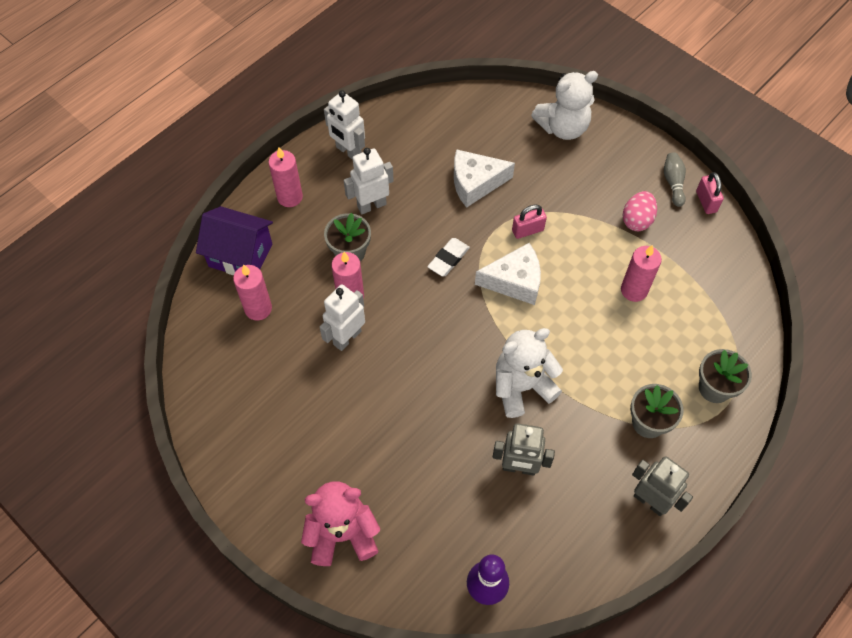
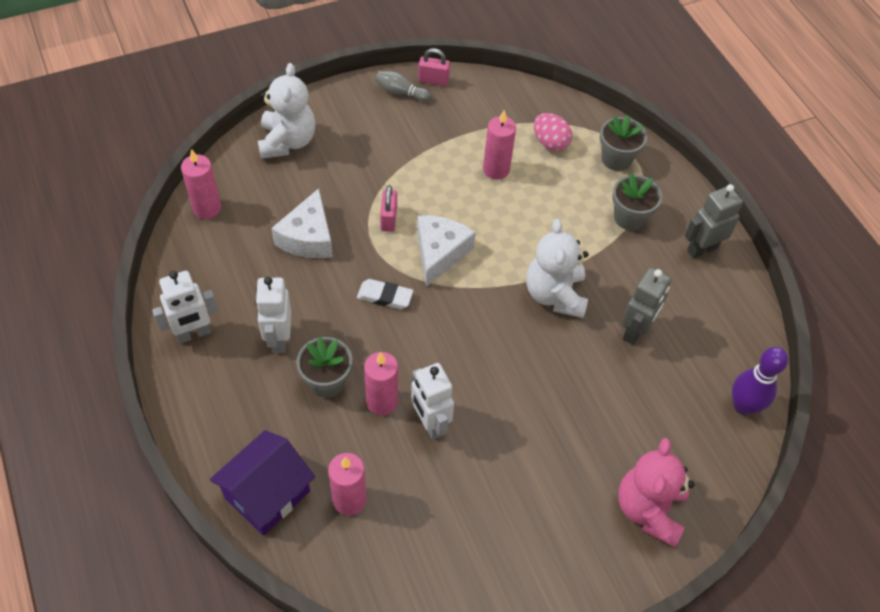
camera: 70 degrees left, 5 degrees down
pink candle [268,147,303,207] -> pink candle moved to [181,149,221,219]
white eraser [427,238,470,277] -> white eraser turned 45 degrees counterclockwise [357,279,413,309]
pink egg [623,191,657,231] -> pink egg moved to [534,113,572,151]

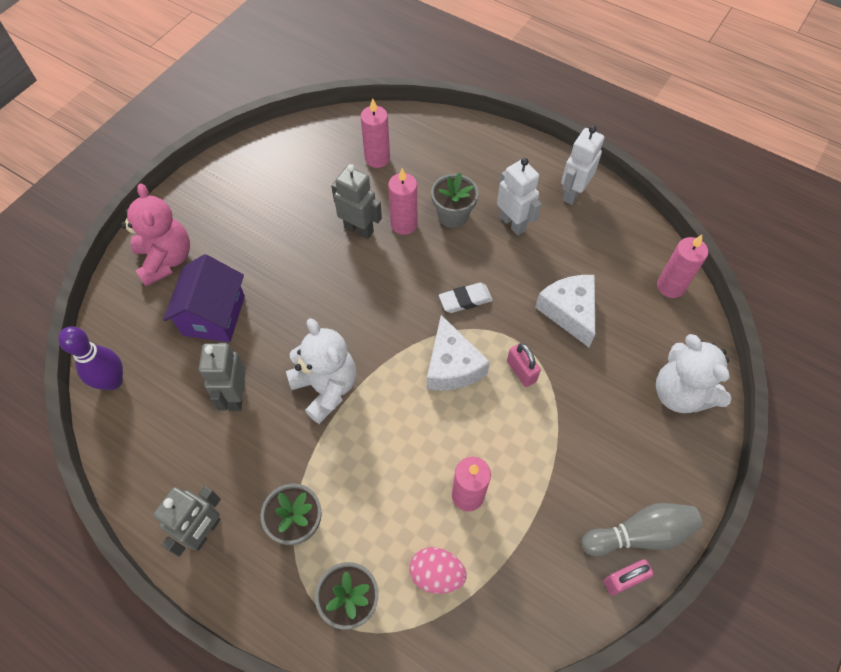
camera: 150 degrees right, 5 degrees up
purple house [210,430,315,535] -> purple house moved to [163,254,245,342]
grey bowling pin [375,71,431,102] -> grey bowling pin [582,503,703,556], size x1.56
white robot [411,363,454,440] -> grey robot [331,164,382,239]

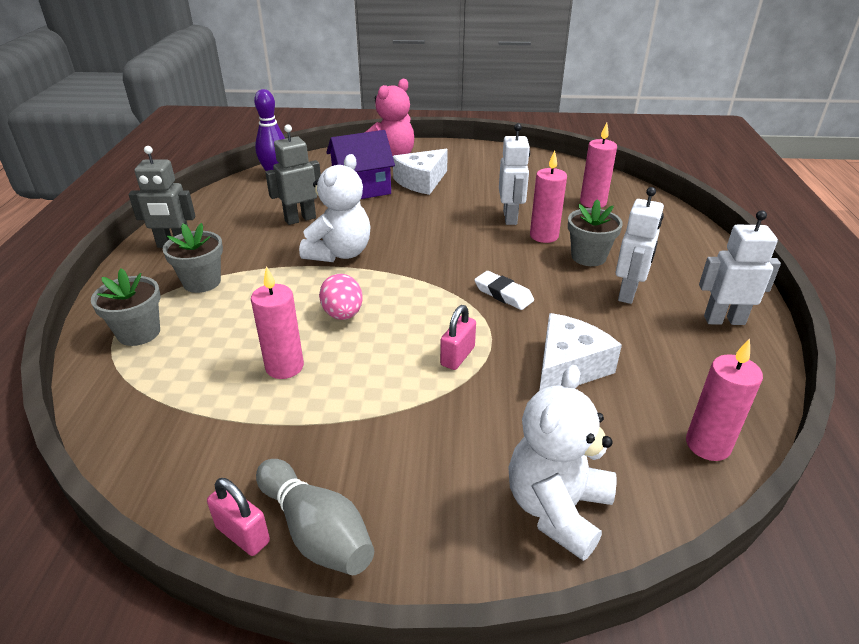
camera: 60 degrees right, 25 degrees down
grey robot [331,164,382,239] -> white robot [499,123,530,225]
pink egg [409,547,467,594] -> pink egg moved to [319,274,363,320]
white cheese [427,315,490,391] -> white cheese moved to [393,149,448,195]

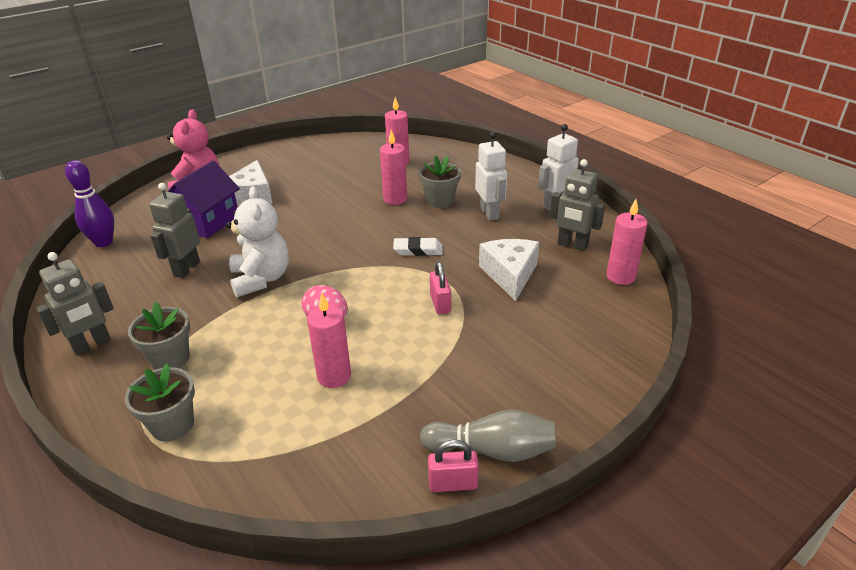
camera: 40 degrees left, 0 degrees up
white robot [499,123,530,225] -> none
white teddy bear [508,365,617,561] -> none
none -> grey robot [550,159,605,251]

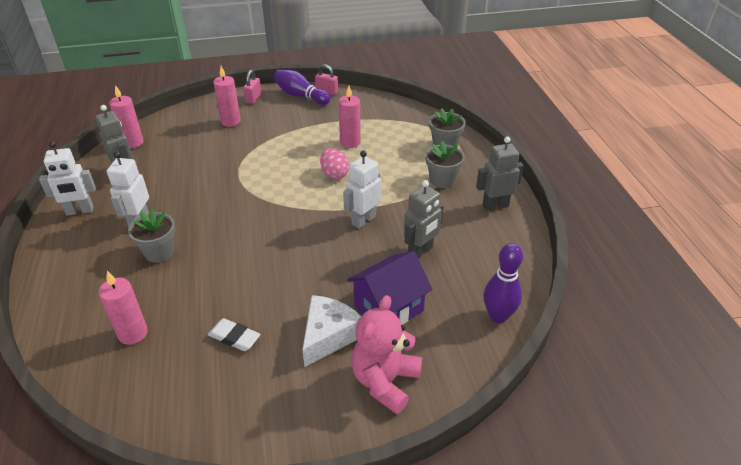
camera: 155 degrees left, 5 degrees up
white teddy bear [226,186,289,297] -> white robot [343,150,381,229]
pink candle [380,130,407,205] -> pink candle moved to [213,66,241,127]
white eraser [393,237,443,256] -> white eraser moved to [208,318,261,351]
grey bowling pin [420,409,556,462] -> purple bowling pin [274,70,331,105]
pink padlock [430,262,451,314] -> pink padlock moved to [243,70,261,104]
white cheese [479,239,539,301] -> none

